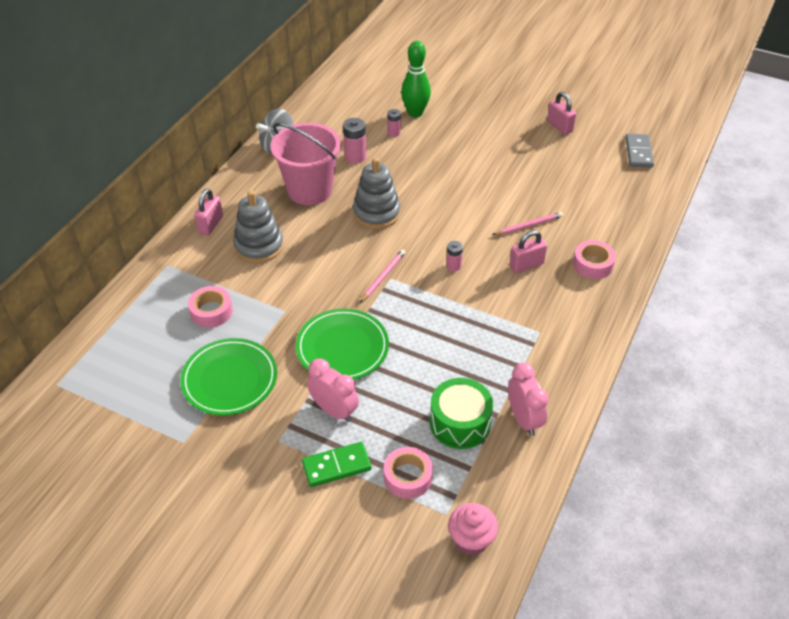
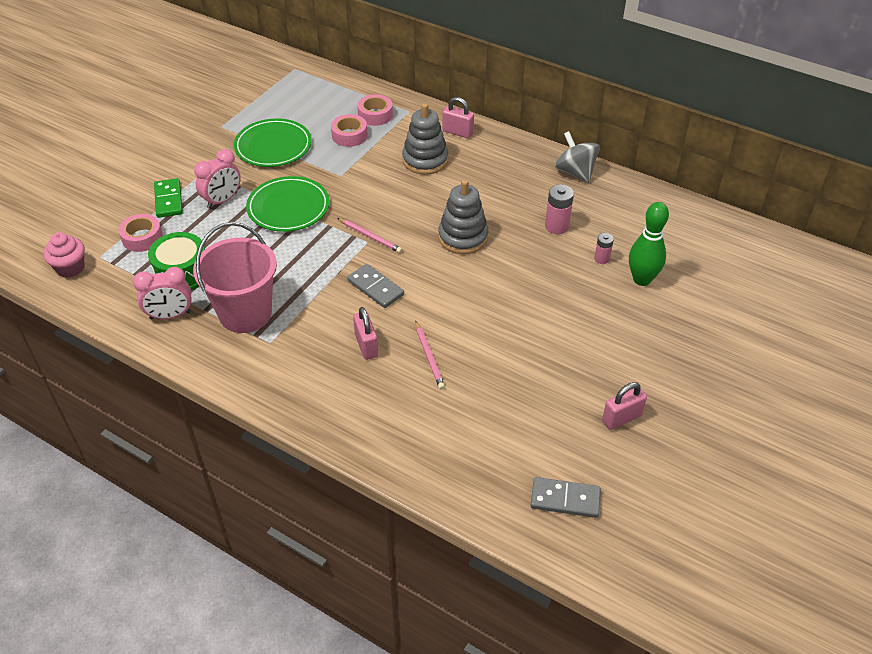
camera: 95 degrees right, 0 degrees up
pink bucket [270,123,341,205] -> pink bucket moved to [193,222,277,333]
pink battery [446,241,463,271] -> grey domino [347,264,404,308]
pink tape [573,240,616,279] -> pink tape moved to [357,94,393,126]

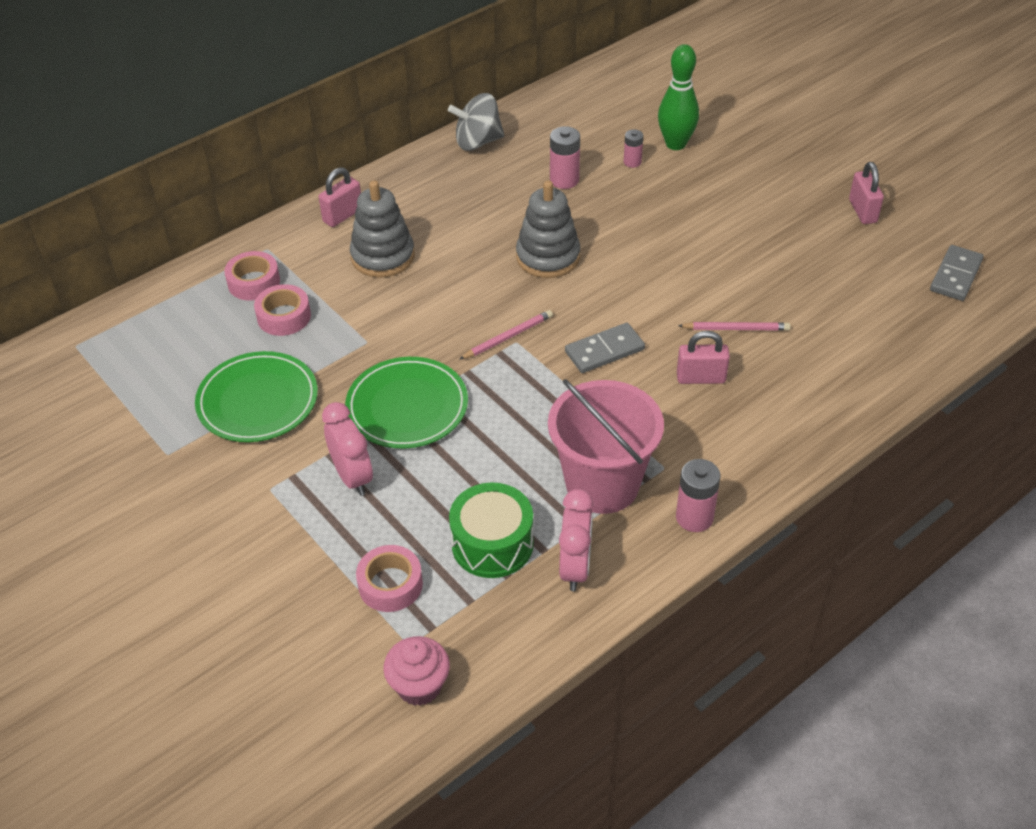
camera: 70 degrees left, 0 degrees up
green domino [154,178,183,218] -> none
none -> pink battery [676,459,720,532]

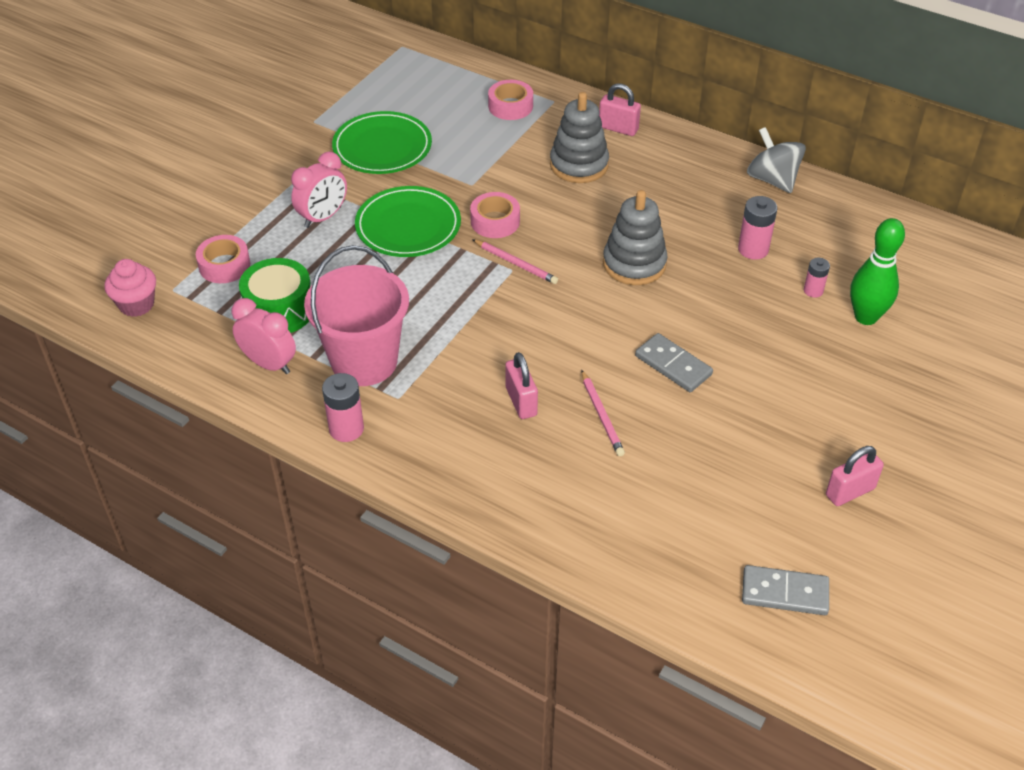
camera: 70 degrees right, 0 degrees up
pink tape [254,284,311,336] -> pink tape moved to [470,192,520,238]
pink clock [559,489,594,591] -> pink clock turned 135 degrees counterclockwise [232,298,296,374]
grey domino [565,323,645,373] -> grey domino moved to [635,333,713,392]

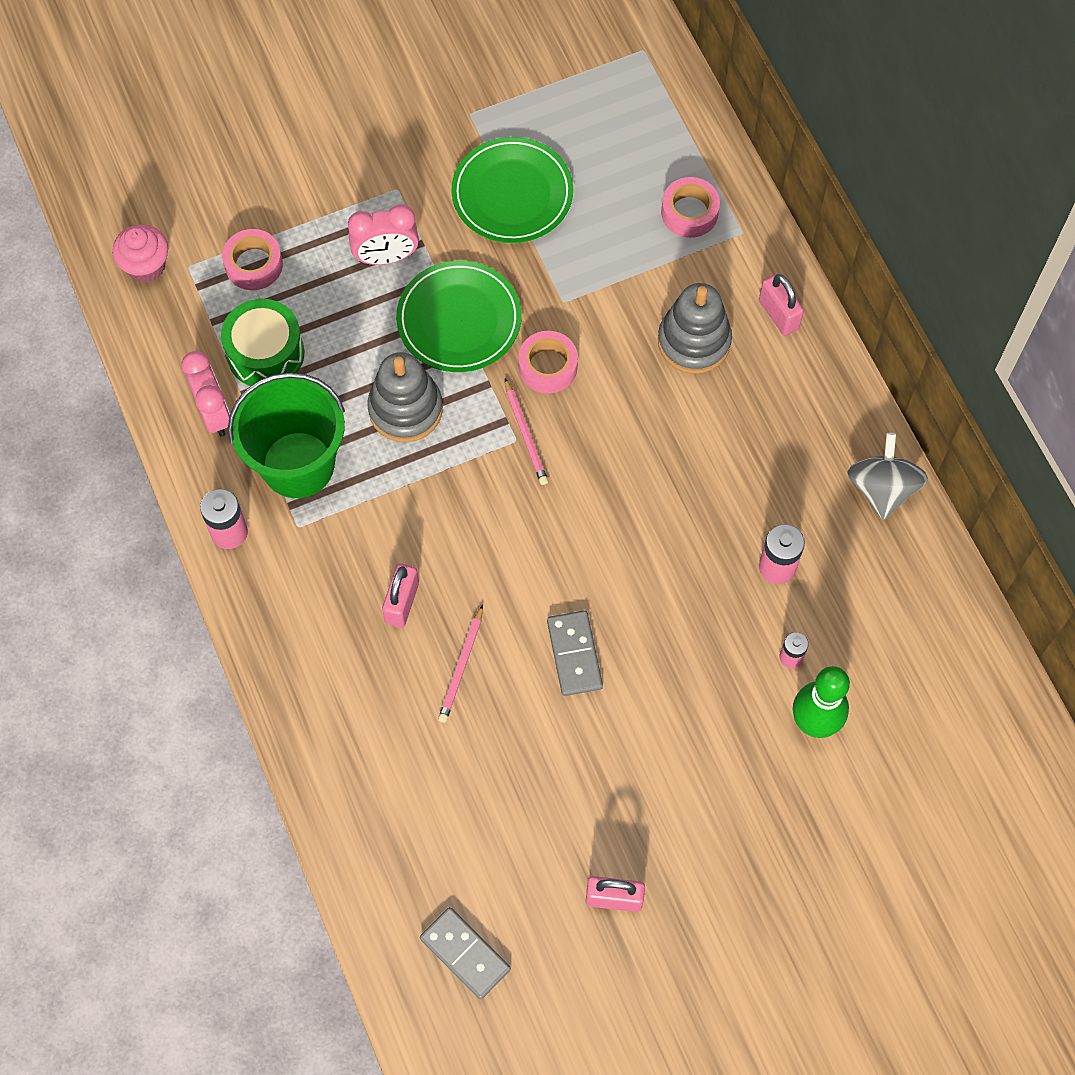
camera: 35 degrees right, 20 degrees up
pink bucket [304,245,409,386] -> green bucket [228,372,345,498]
grey stacking toy [603,190,667,285] -> grey stacking toy moved to [367,352,443,442]

